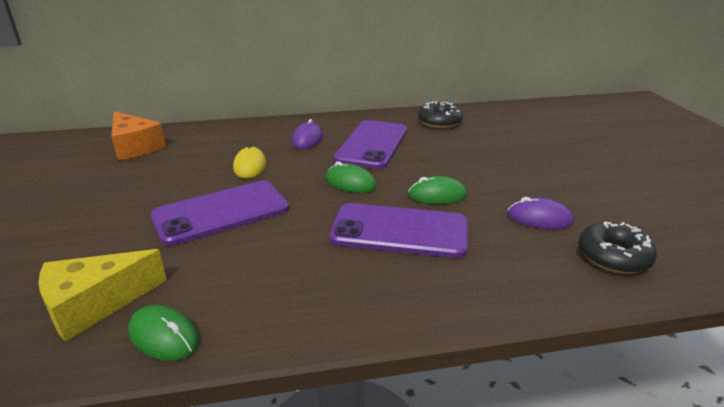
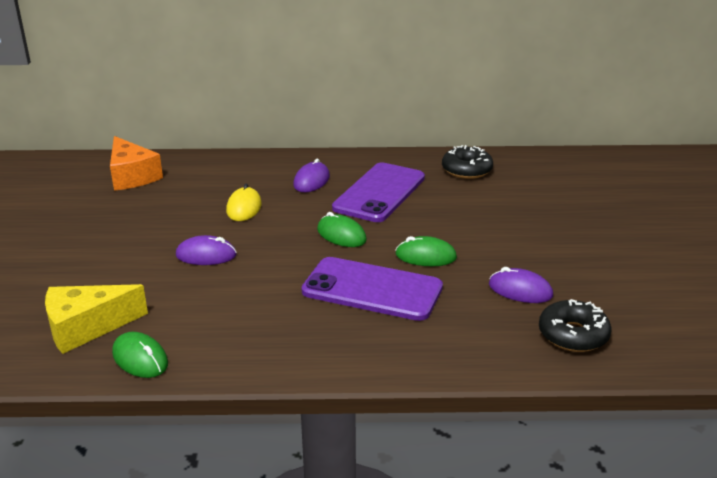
camera: 10 degrees right, 0 degrees up
purple phone [150,180,289,246] -> purple mouse [176,235,237,265]

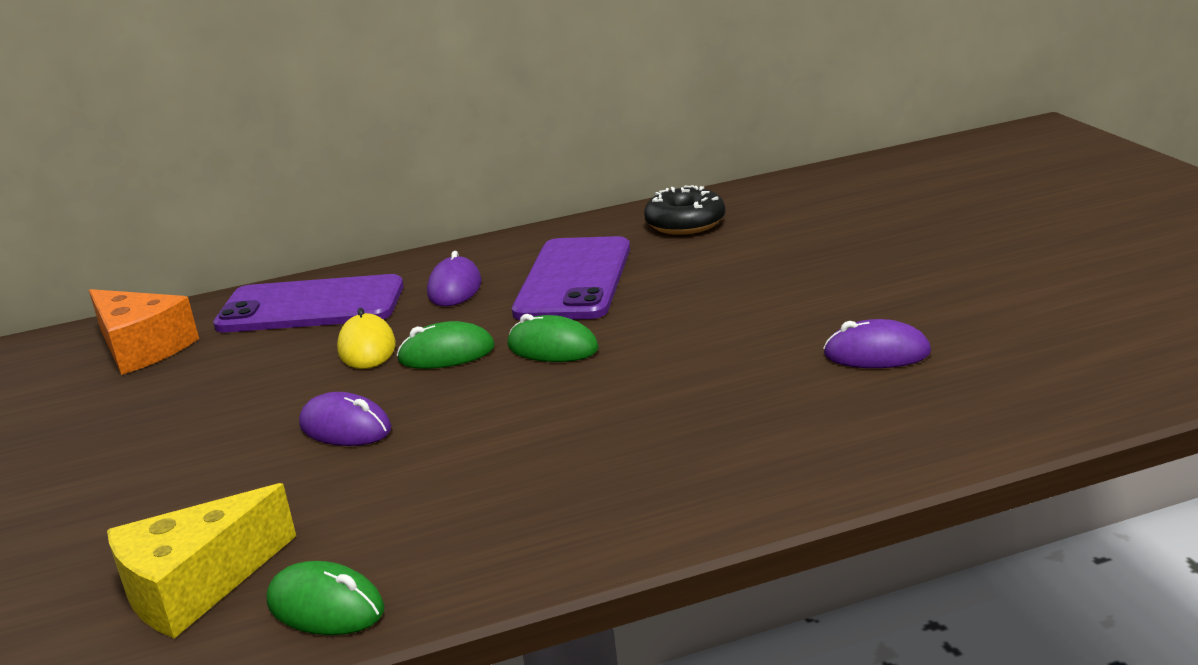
camera: 15 degrees left, 5 degrees down
purple mouse [176,235,237,265] -> purple mouse turned 45 degrees clockwise [299,392,392,446]
purple phone [302,257,443,321] -> purple phone moved to [213,274,404,332]
green mouse [396,236,457,266] -> green mouse moved to [397,321,495,369]
black donut [539,299,611,352] -> none

